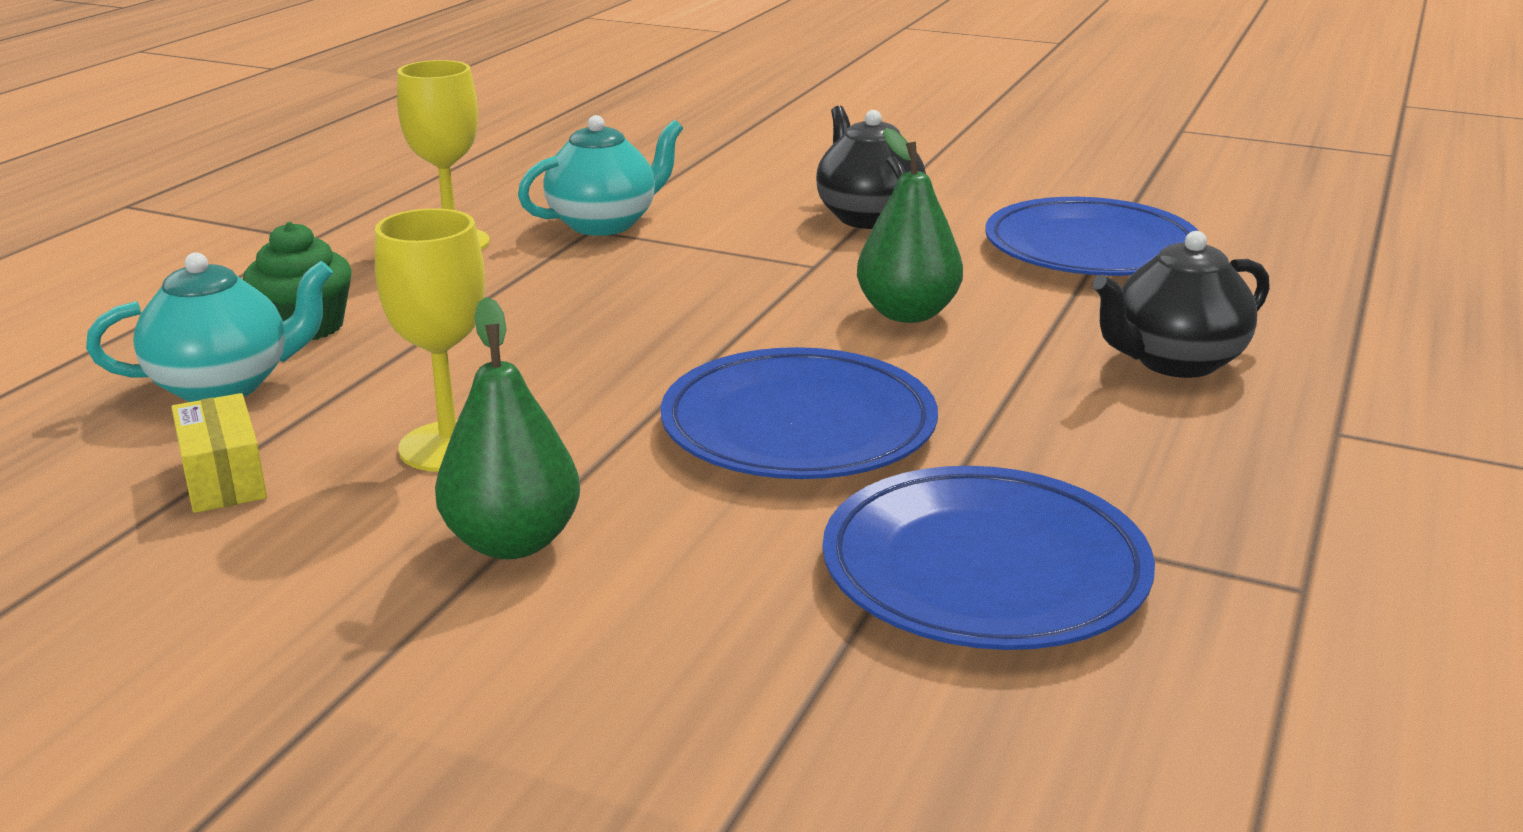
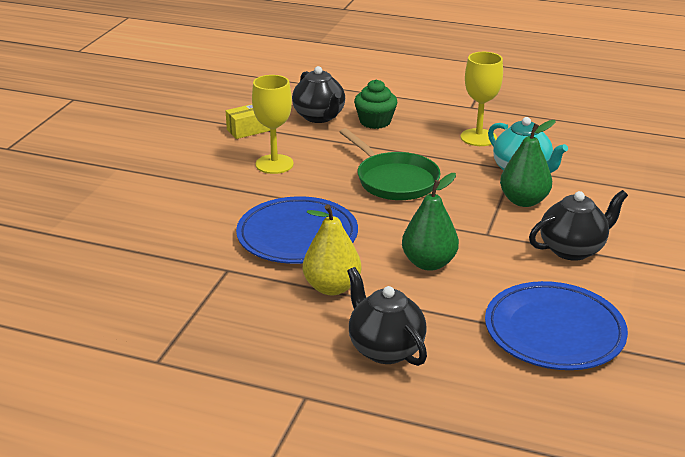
camera: 85 degrees right, 5 degrees up
turquoise teapot [86,252,333,402] -> black teapot [292,66,345,123]
green pear [435,297,580,559] -> green pear moved to [500,120,556,207]
blue plate [823,466,1155,650] -> none
none -> yellow pear [303,204,361,295]
none -> green pan [340,128,441,200]

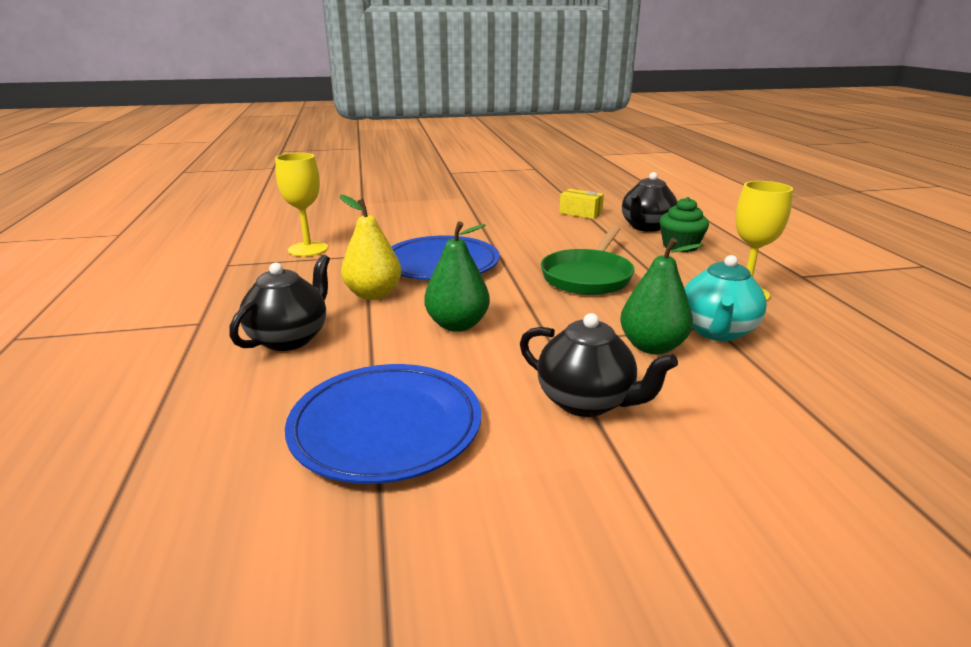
camera: 60 degrees right, 5 degrees down
yellow goblet [252,75,294,174] -> yellow goblet moved to [275,153,328,257]

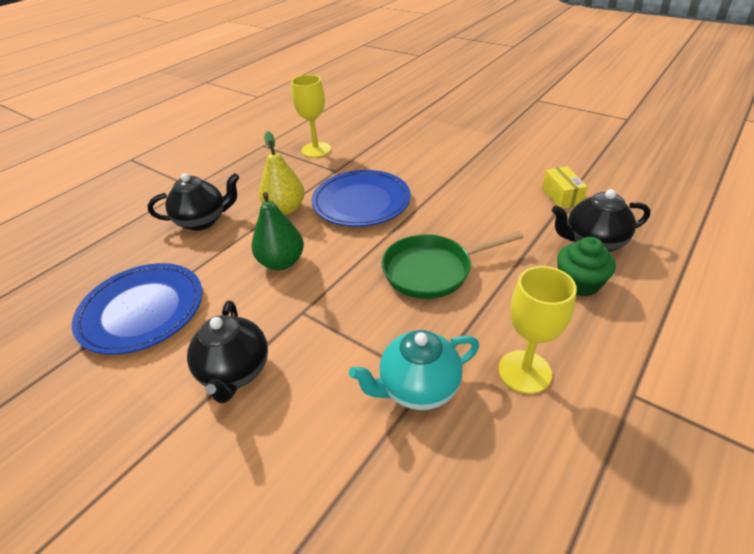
camera: 50 degrees right, 15 degrees up
green pear [620,238,703,354] -> none

